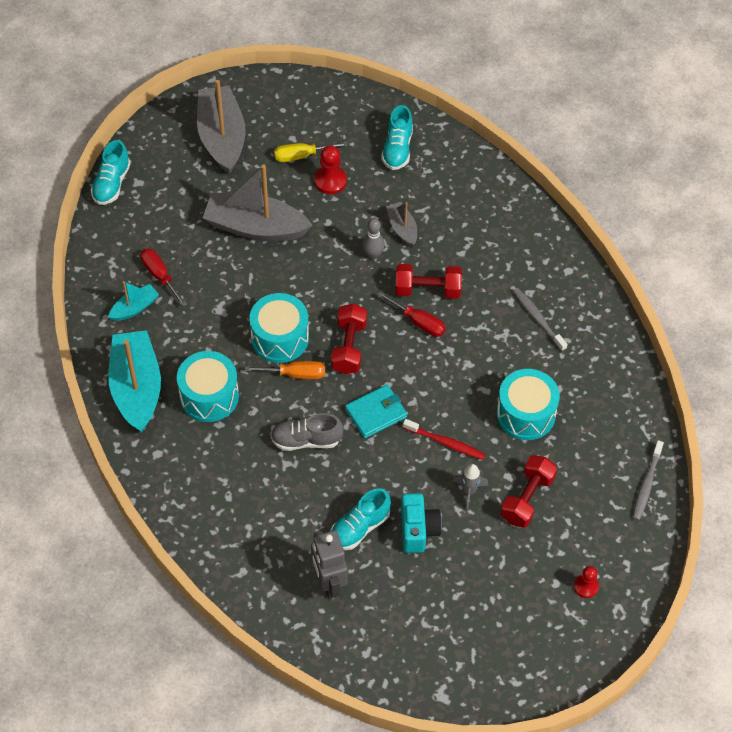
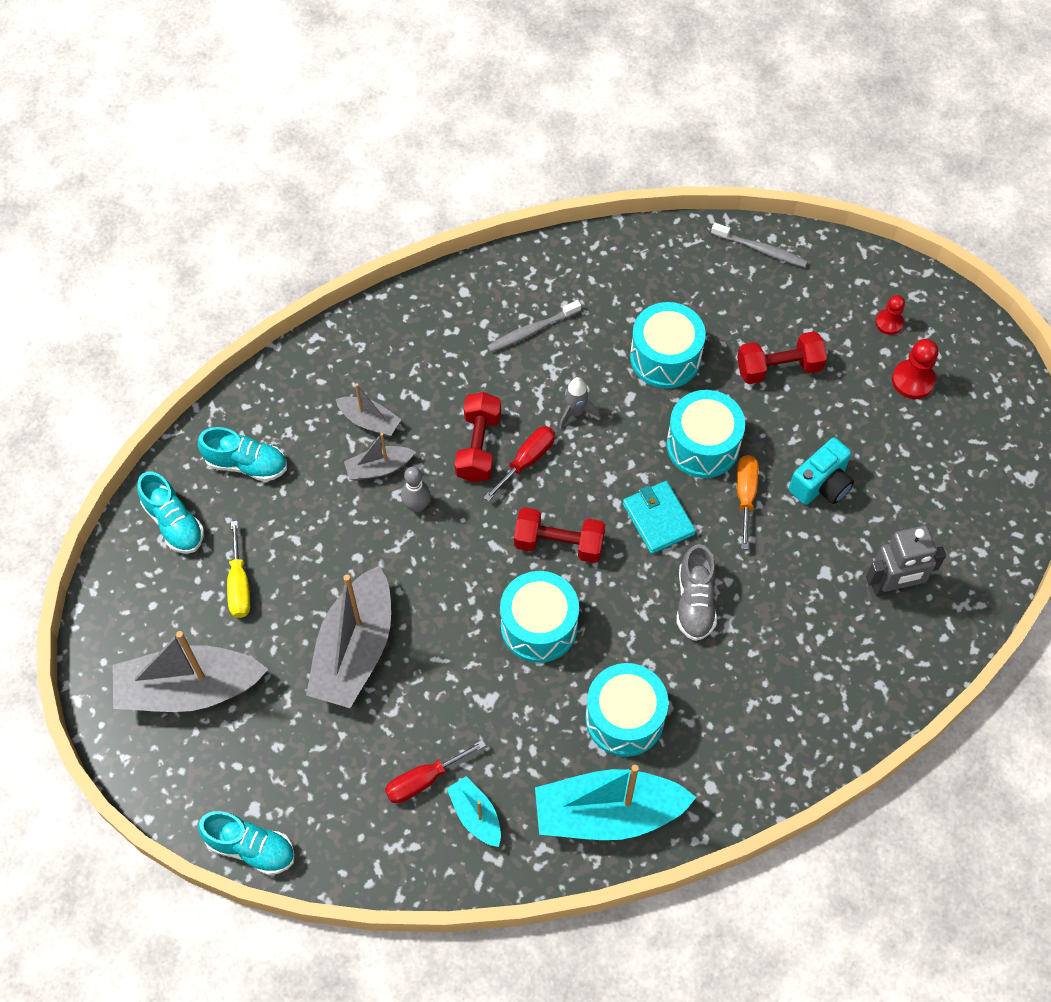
camera: 85 degrees left, 5 degrees up
orange screwdriver [245,361,325,379] -> orange screwdriver moved to [737,455,758,550]
red pawn [314,145,347,194] -> red pawn moved to [892,339,939,399]
turquoise shoe [330,488,391,550] -> turquoise shoe moved to [137,472,204,554]
turquoise camera [401,493,442,553] -> turquoise camera turned 135 degrees clockwise [789,437,854,505]
red toothbrush [403,419,486,460] -> turquoise drum [667,390,745,478]
grey rocket [452,464,488,510] -> grey rocket moved to [559,377,600,429]
red dumbbell [501,455,557,528] -> red dumbbell turned 45 degrees counterclockwise [737,331,827,384]
none -> grey boat [336,384,402,437]

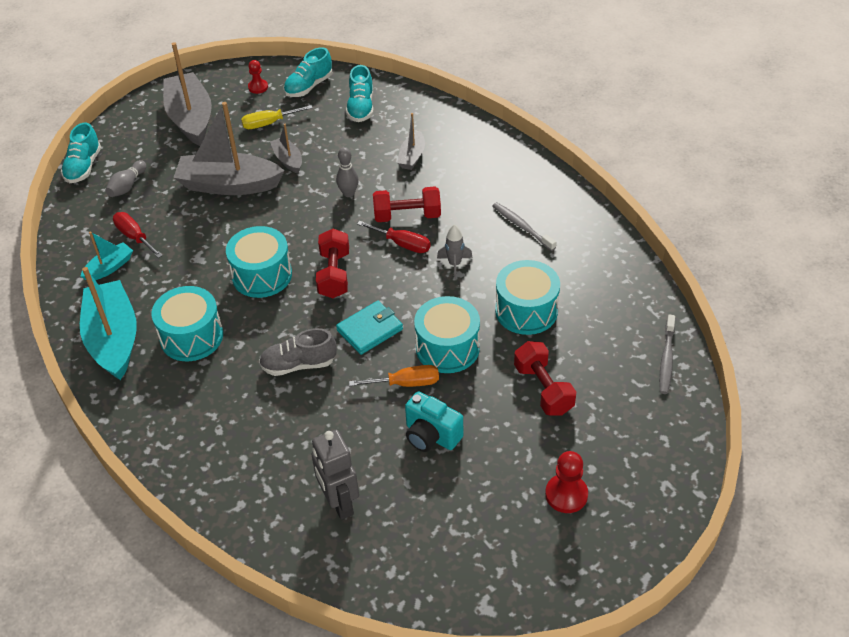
camera: 80 degrees right, 15 degrees down
grey boat [344,433,415,481] -> grey boat moved to [270,124,302,174]
red pawn [875,295,905,335] -> red pawn moved to [248,60,268,94]
none -> grey bowling pin [105,160,146,197]

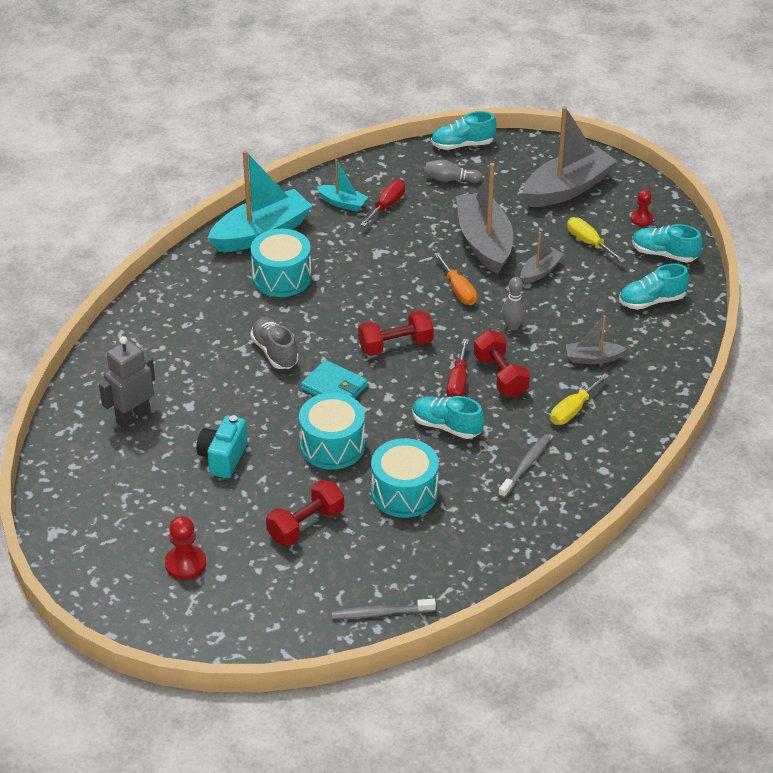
camera: 70 degrees right, 5 degrees down
turquoise drum [226,226,292,298] -> none
orange screwdriver [349,365,439,387] -> orange screwdriver moved to [434,252,477,305]
grey rocket [437,224,473,280] -> turquoise shoe [412,396,485,439]
none -> yellow screwdriver [550,373,609,425]

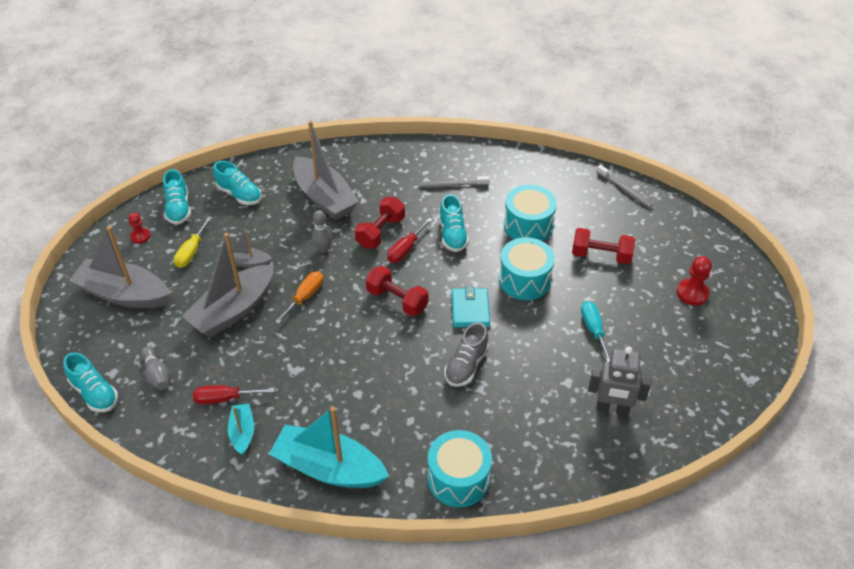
camera: 125 degrees left, 5 degrees up
turquoise camera [196,415,248,479] -> turquoise screwdriver [581,301,611,362]
turquoise drum [251,229,312,297] -> turquoise drum moved to [428,430,492,507]
red screwdriver [447,339,469,397] -> red screwdriver turned 150 degrees clockwise [387,218,433,263]
yellow screwdriver [550,373,609,425] -> none
grey boat [566,315,626,364] -> grey boat [293,121,359,220], size x2.01

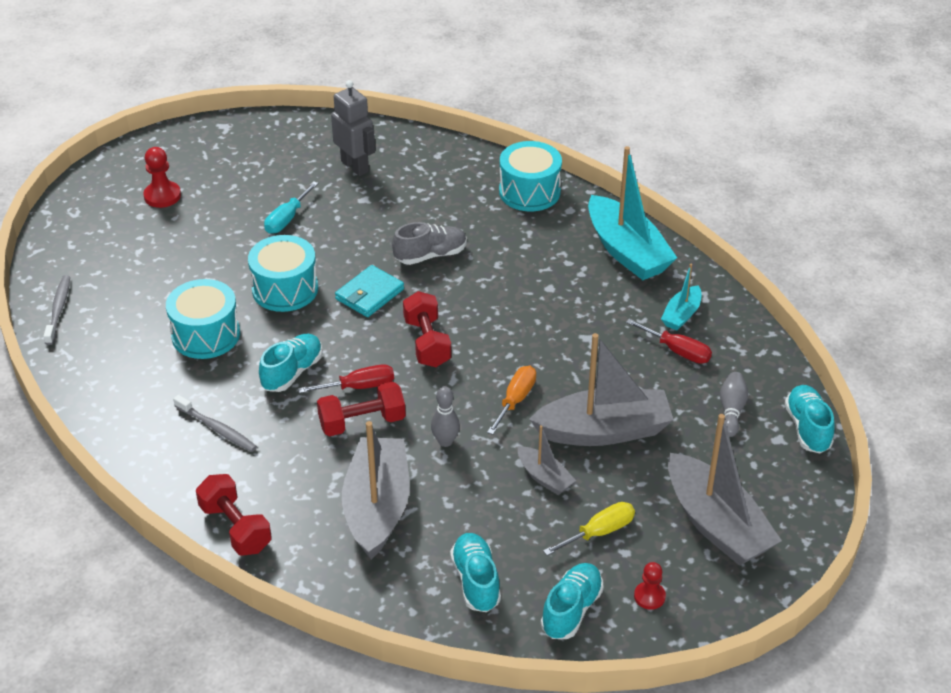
camera: 140 degrees left, 5 degrees down
orange screwdriver [275,271,323,324] -> orange screwdriver turned 135 degrees clockwise [487,366,536,435]
red dumbbell [572,228,635,264] -> red dumbbell moved to [196,474,272,555]

